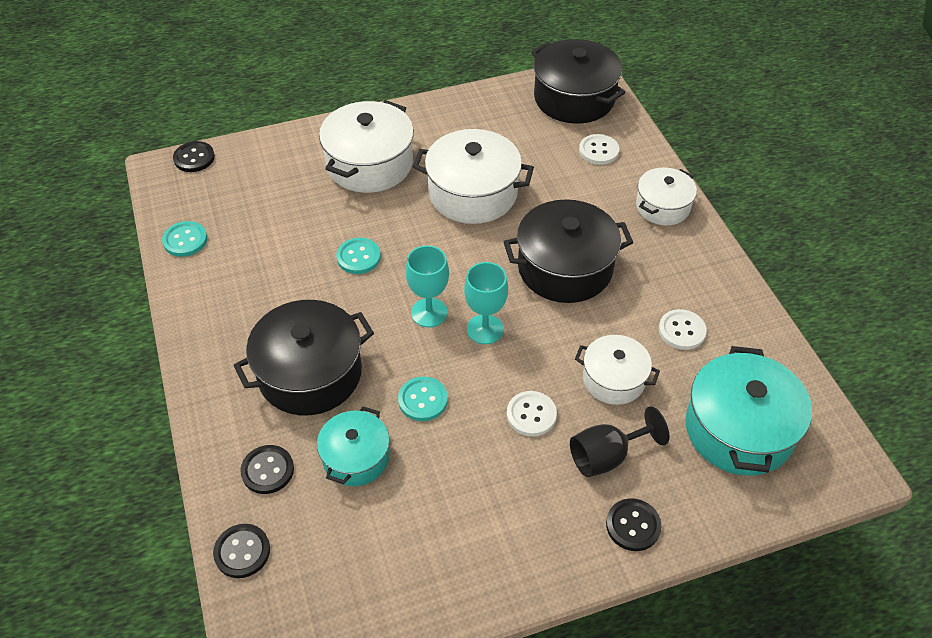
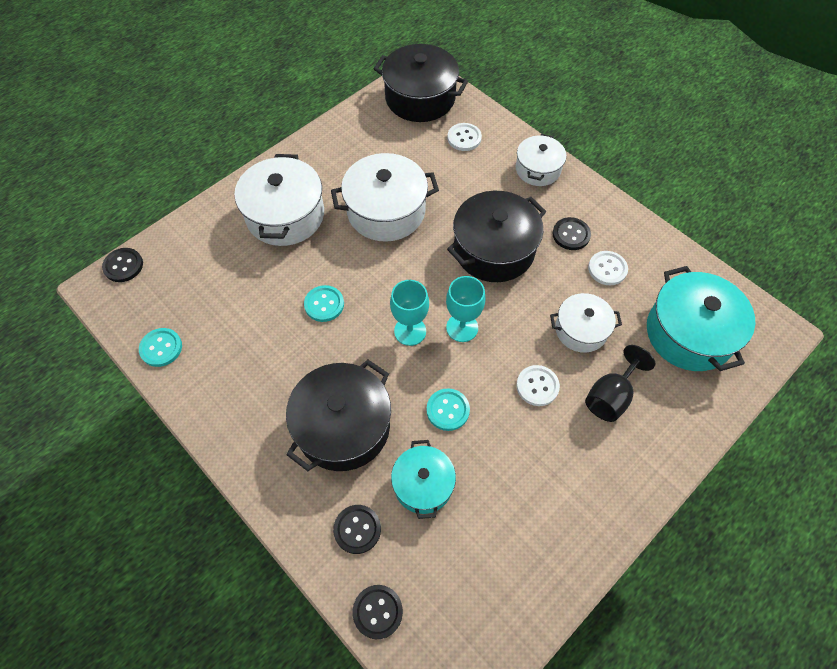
camera: 25 degrees left, 10 degrees up
black button [606,498,662,551] -> black button moved to [553,217,591,250]

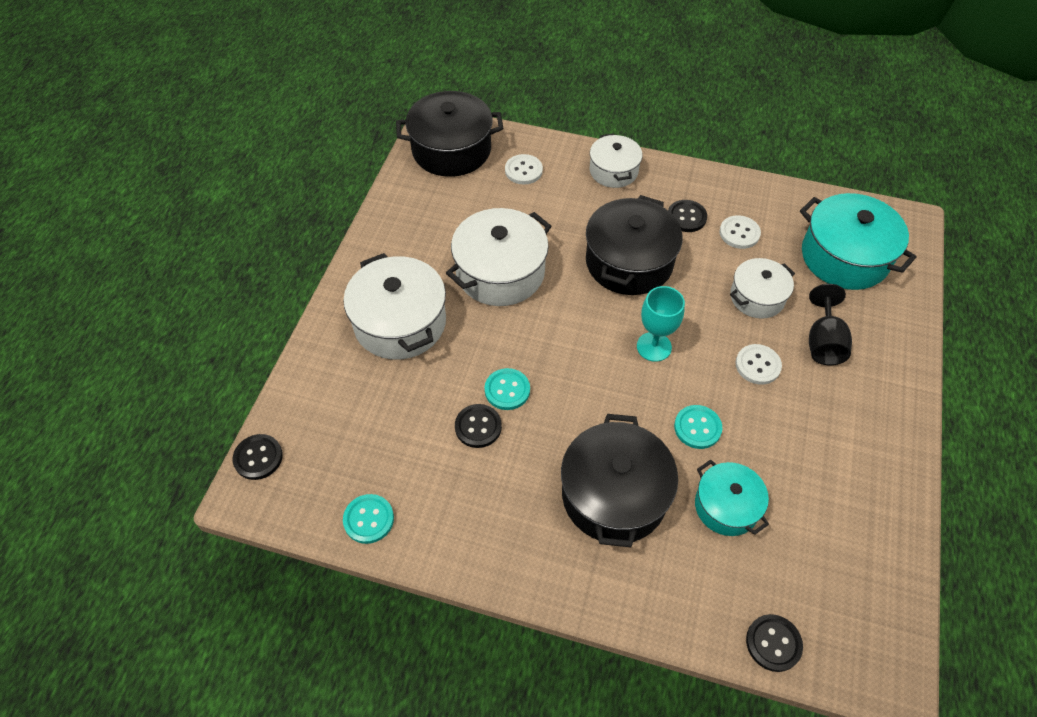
camera: 30 degrees left, 5 degrees down
black button [333,505,381,554] -> black button moved to [455,404,502,448]
turquoise goblet [390,280,429,346] -> none

